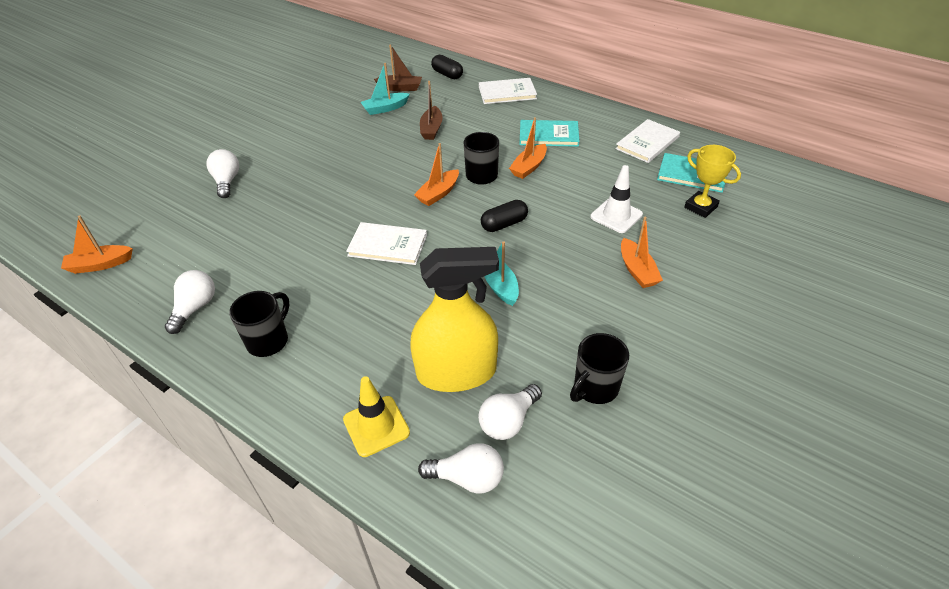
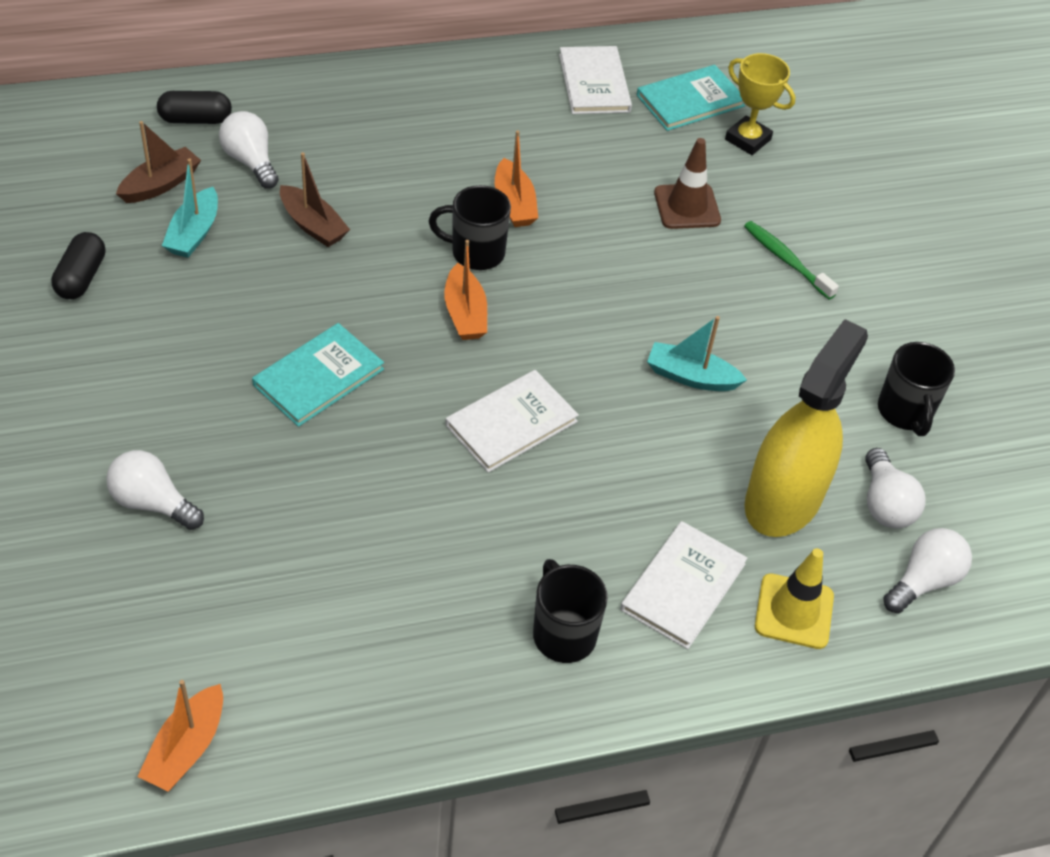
camera: 55 degrees left, 5 degrees up
white light bulb [165,270,215,334] -> white light bulb moved to [219,111,279,189]
white book [479,78,537,104] -> white book moved to [620,521,747,649]
black capsule [481,200,528,232] -> black capsule moved to [51,232,105,299]
turquoise book [519,120,580,147] -> turquoise book moved to [252,323,384,427]
white traffic cone [590,165,643,233] -> brown traffic cone [654,138,721,229]
orange boat [621,216,663,288] -> green toothbrush [744,221,839,300]
yellow trophy [684,145,741,218] -> yellow trophy turned 45 degrees clockwise [725,53,795,155]

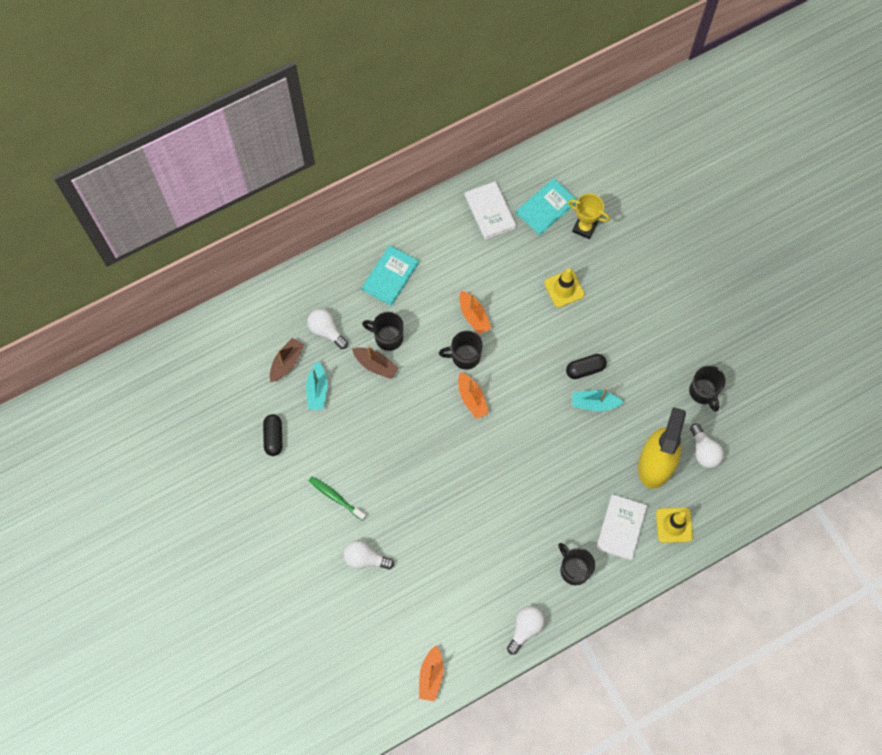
camera: 10 degrees left, 20 degrees up
black capsule [157,91,232,124] -> black capsule moved to [566,354,607,379]
turquoise book [252,323,384,427] -> turquoise book moved to [362,245,419,306]
white book [445,370,579,473] -> none
brown traffic cone [654,138,721,229] -> yellow traffic cone [544,268,585,307]
green toothbrush [744,221,839,300] -> green toothbrush moved to [309,476,366,521]
white light bulb [883,528,972,613] -> white light bulb moved to [507,606,545,655]
none -> black mug [362,312,403,351]

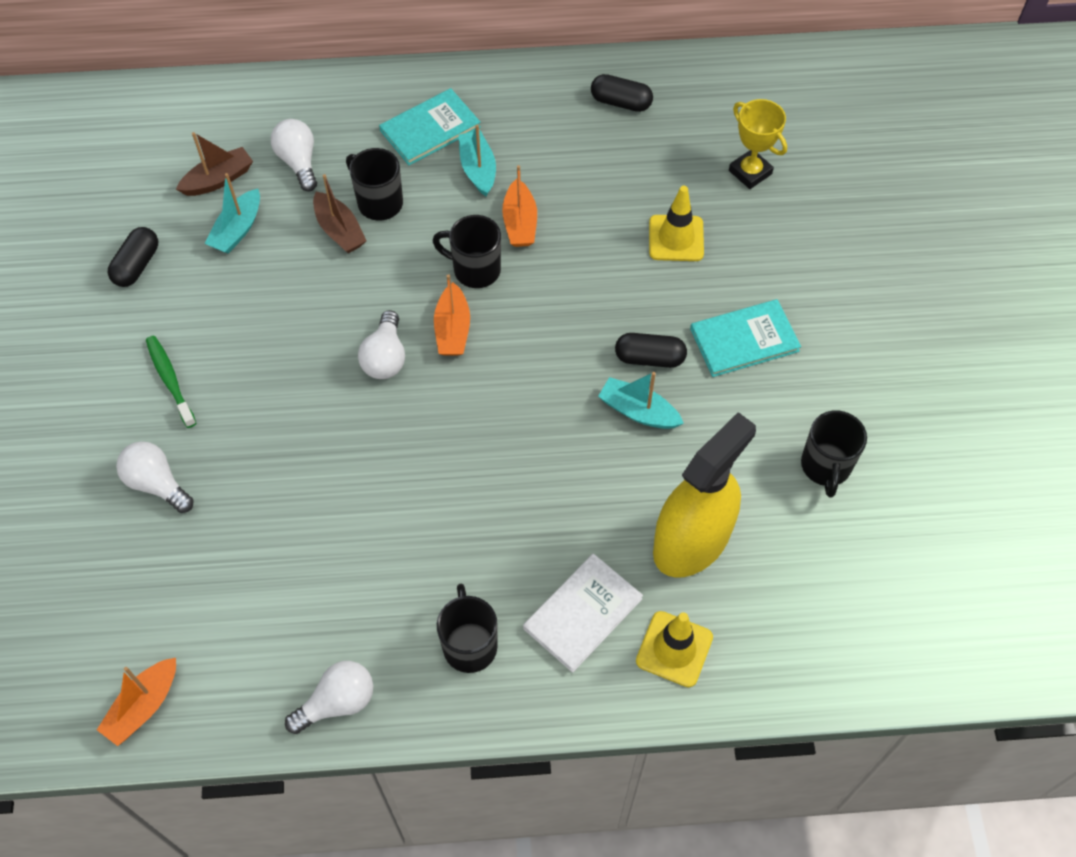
camera: 25 degrees right, 10 degrees down
white book [465,181,517,240] -> black capsule [591,74,653,112]
turquoise book [516,178,577,236] -> turquoise book moved to [690,299,801,377]
white light bulb [690,423,724,468] -> white light bulb moved to [358,310,405,379]
none -> turquoise boat [459,124,496,197]

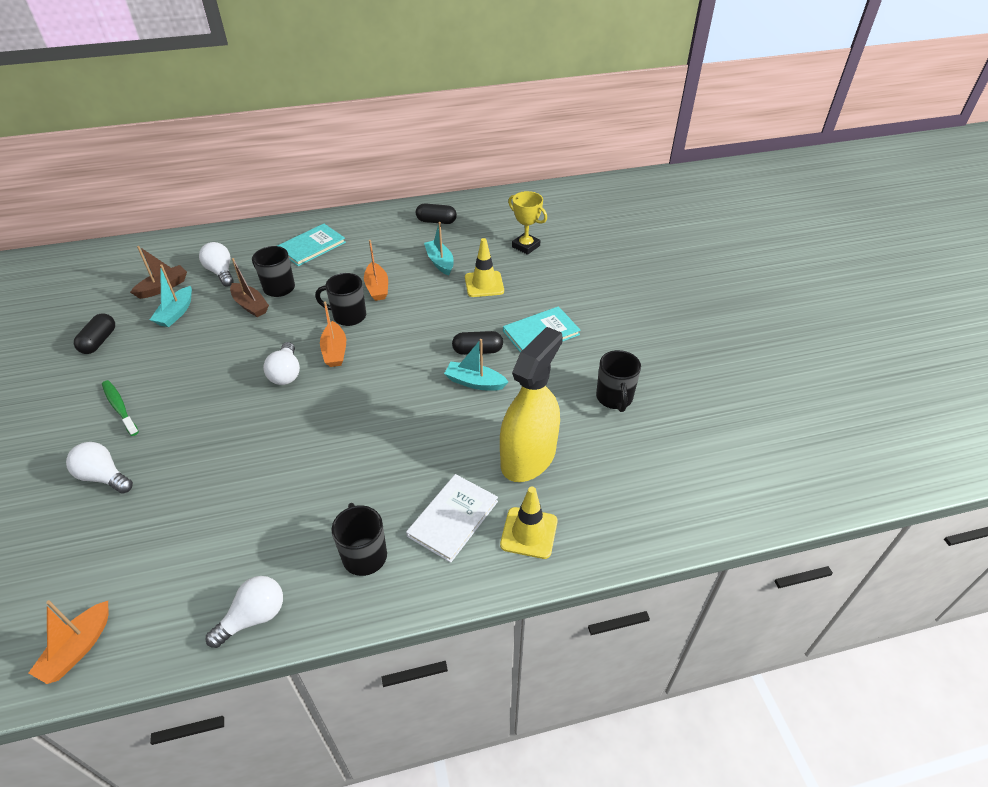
camera: 10 degrees left, 15 degrees down
turquoise boat [459,124,496,197] -> turquoise boat moved to [424,222,454,276]

